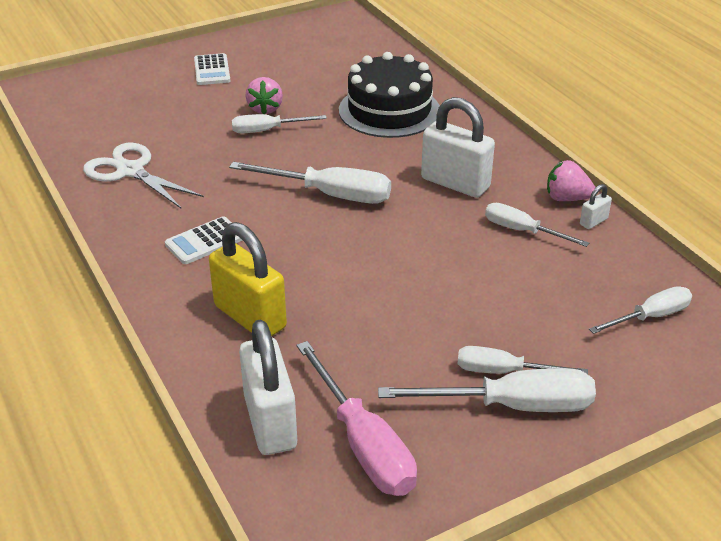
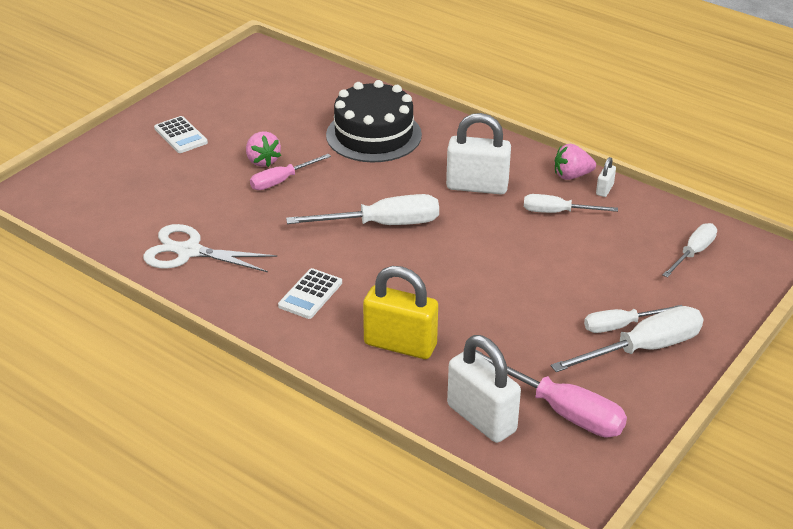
camera: 25 degrees left, 0 degrees up
white screwdriver [232,114,327,133] -> pink screwdriver [250,154,331,190]

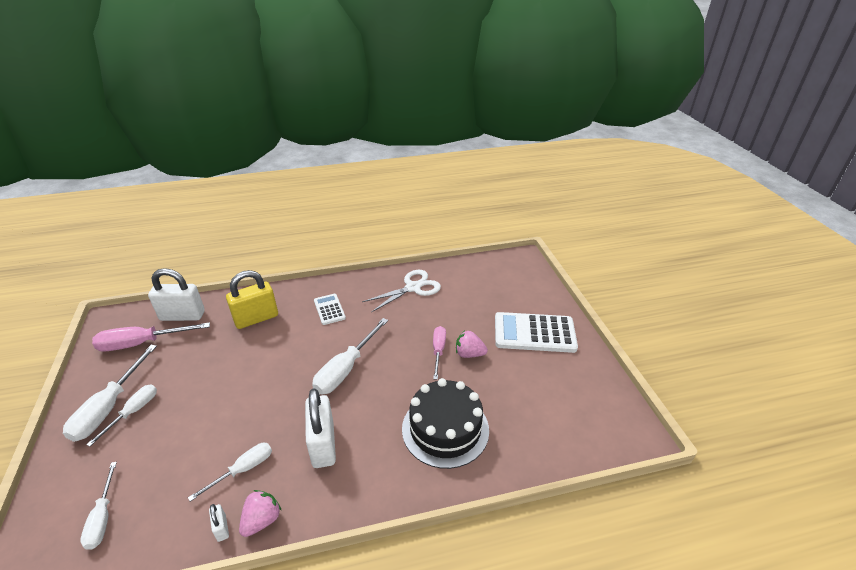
camera: 130 degrees right, 0 degrees up
white calculator [154,116,208,153] -> white calculator [495,312,578,353], size x1.88
white padlock [446,113,511,194] -> white padlock turned 60 degrees counterclockwise [305,388,336,468]

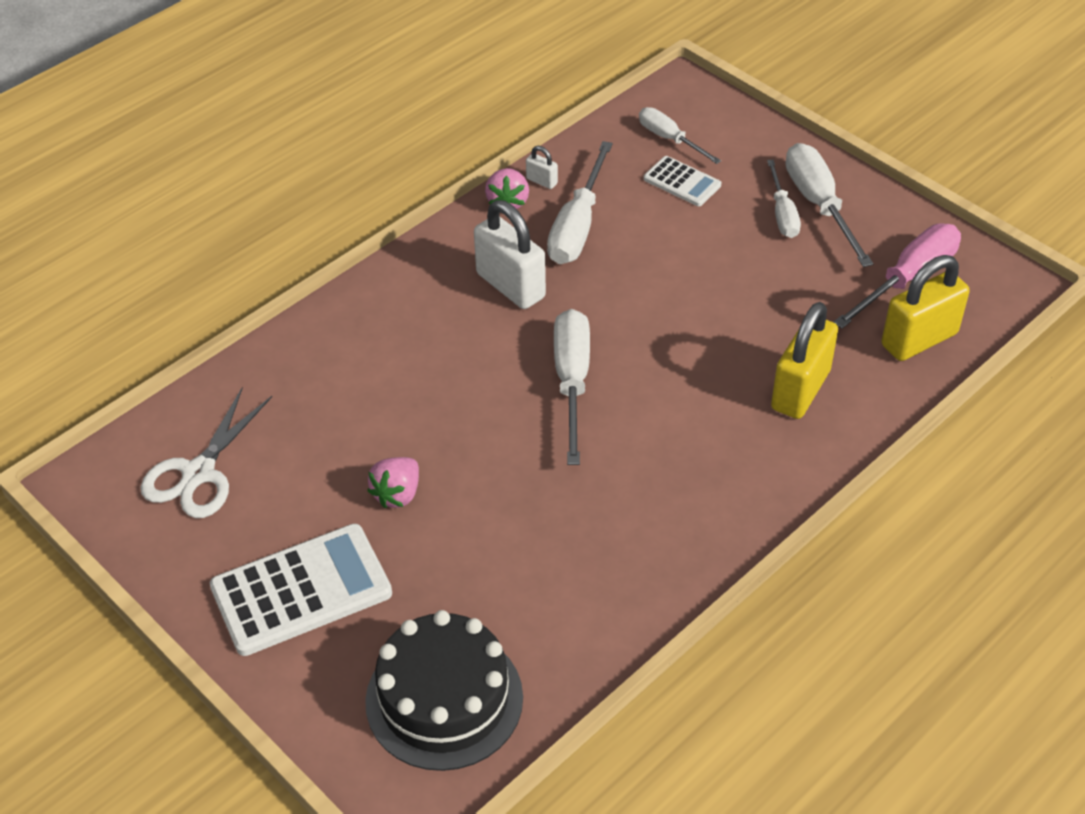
camera: 150 degrees right, 10 degrees up
white padlock [148,268,205,321] -> yellow padlock [881,255,970,361]
white screwdriver [188,442,272,501] -> white screwdriver [547,141,613,264], size x1.60
white calculator [314,294,346,325] -> white calculator moved to [644,156,721,206]
white scissors [362,270,441,312] -> white scissors moved to [140,387,272,518]
black cake [402,378,489,469] -> black cake moved to [365,610,523,771]
pink screwdriver [433,326,446,380] -> none
pink strawberry [456,331,488,358] -> pink strawberry turned 135 degrees clockwise [367,457,419,508]

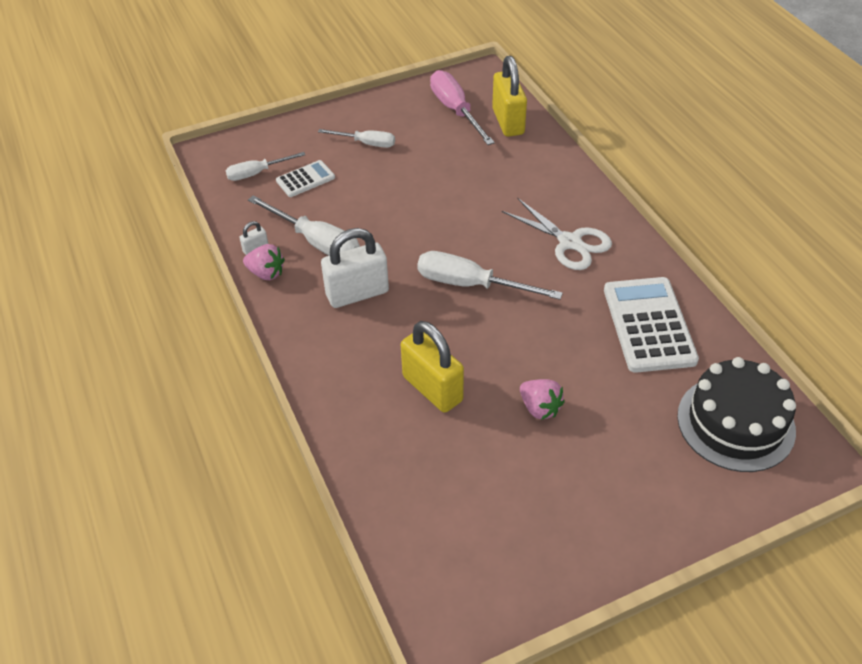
camera: 70 degrees left, 0 degrees up
white scissors [140,387,272,518] -> white scissors moved to [502,198,612,270]
white calculator [210,524,392,656] -> white calculator moved to [604,277,699,373]
yellow padlock [771,302,838,419] -> yellow padlock moved to [401,321,464,413]
white screwdriver [785,143,873,267] -> none

